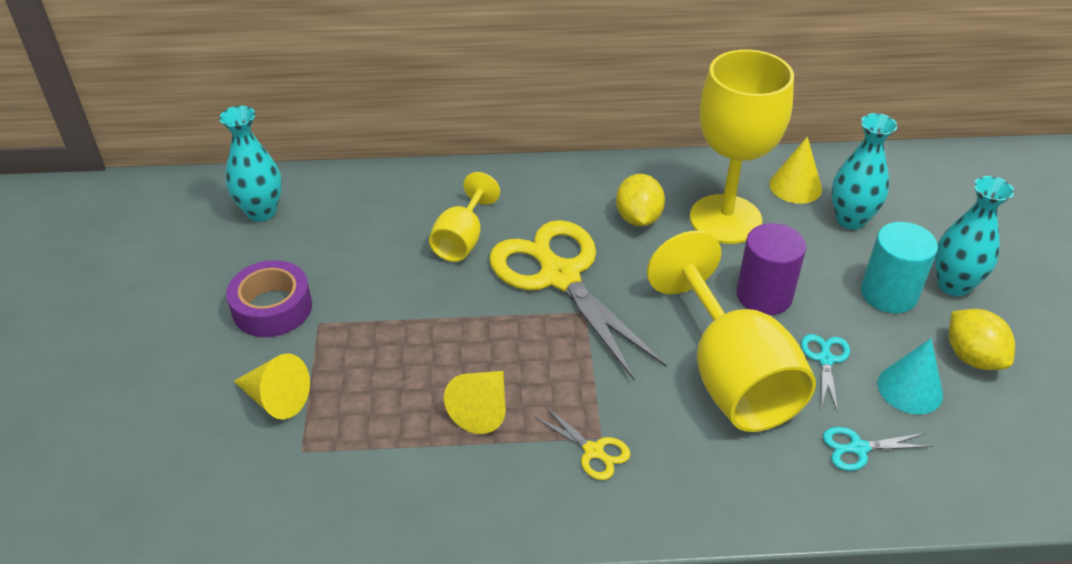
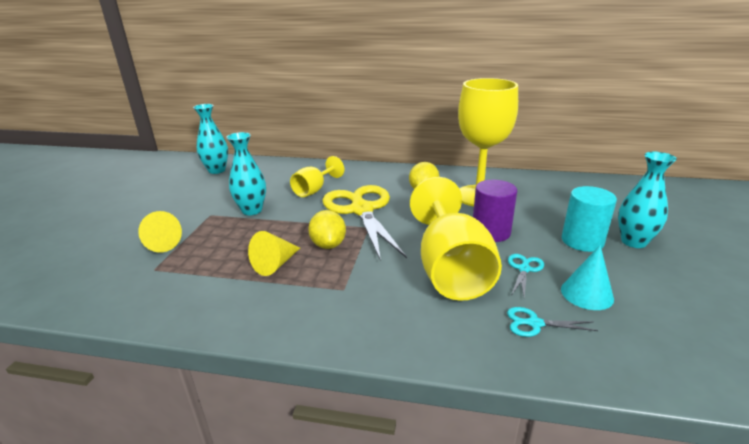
camera: 15 degrees right, 15 degrees down
purple tape [226,260,312,337] -> none
yellow scissors [534,406,631,480] -> none
yellow cone [769,137,822,204] -> none
turquoise vase [832,113,898,230] -> turquoise vase moved to [226,132,266,215]
yellow lemon [949,309,1015,370] -> yellow lemon moved to [308,210,346,249]

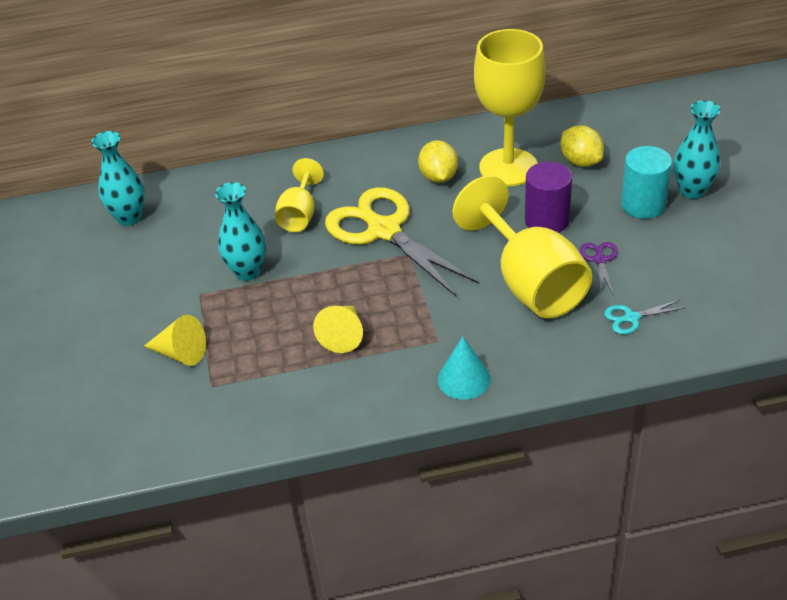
camera: 20 degrees left, 15 degrees up
yellow lemon [308,210,346,249] -> yellow lemon moved to [560,126,604,167]
turquoise scissors [508,254,544,297] -> purple scissors [580,242,618,296]
turquoise cone [561,245,614,310] -> turquoise cone moved to [438,336,491,400]

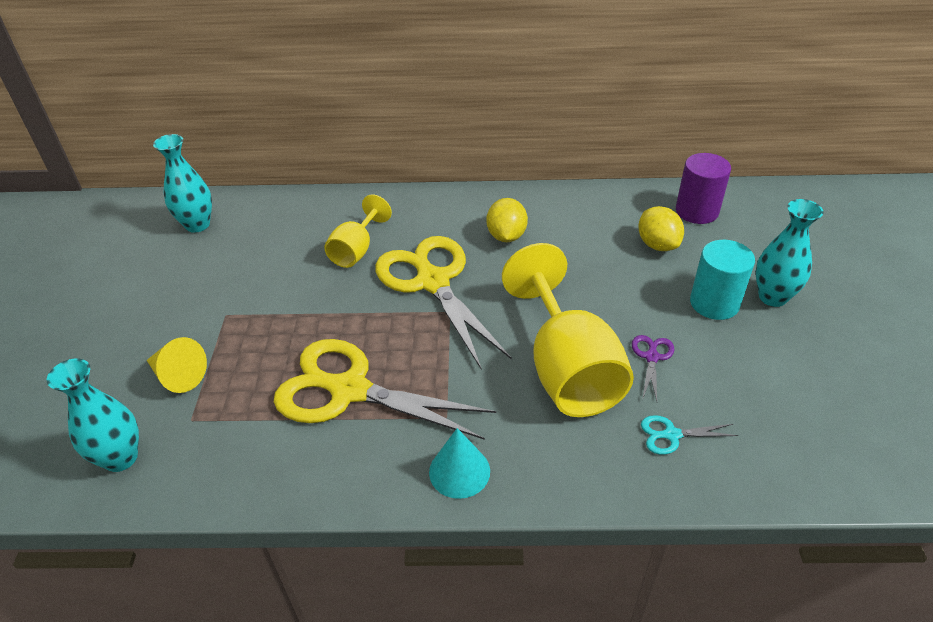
camera: 10 degrees right, 0 degrees up
turquoise vase [215,182,266,281] -> turquoise vase moved to [47,359,139,472]
yellow cone [313,306,363,353] -> yellow scissors [274,339,496,440]
yellow goblet [474,29,546,186] -> none
purple cylinder [525,162,572,233] -> purple cylinder moved to [676,153,731,224]

